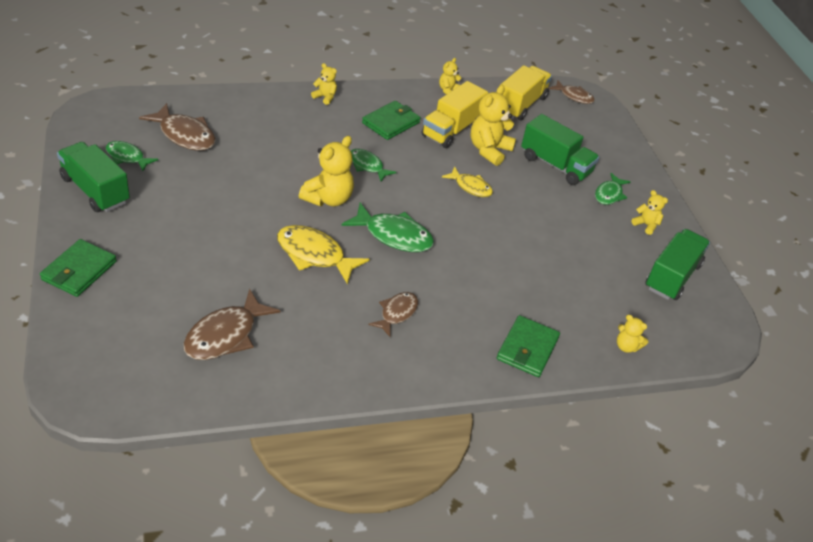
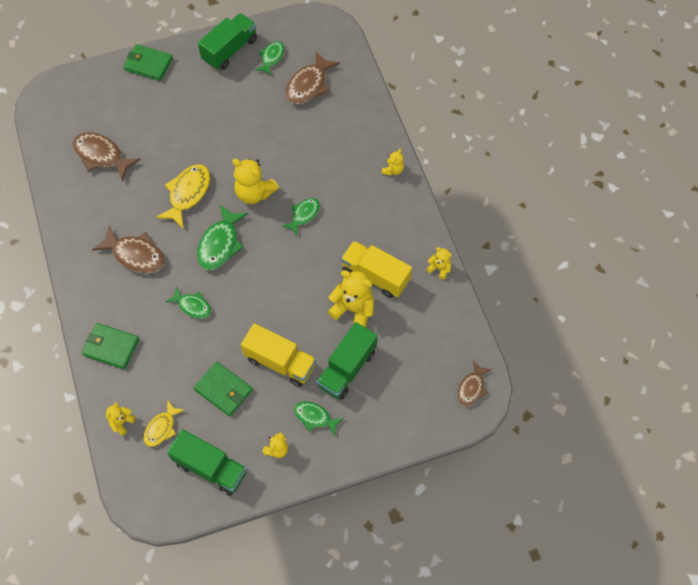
camera: 90 degrees right, 20 degrees up
green wallet [362,101,421,140] -> green wallet moved to [194,361,253,417]
brown fish [368,292,418,337] -> brown fish [92,226,165,274], size x1.61
yellow fish [442,167,493,197] -> yellow fish moved to [144,400,184,447]
yellow truck [500,65,552,120] -> yellow truck moved to [241,323,316,387]
none -> green fish [166,286,212,319]

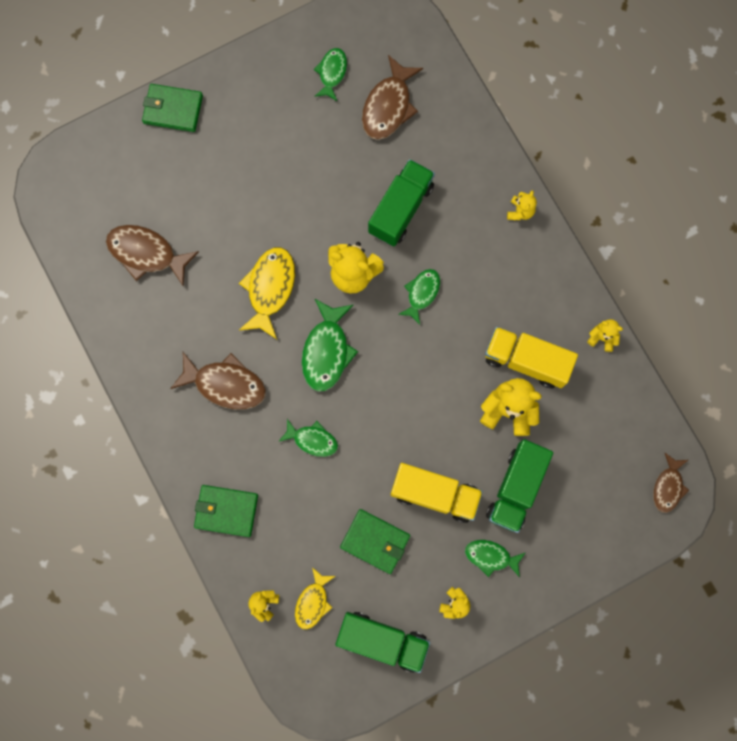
camera: 10 degrees left, 15 degrees up
green truck [198,13,257,70] -> green truck moved to [368,159,435,247]

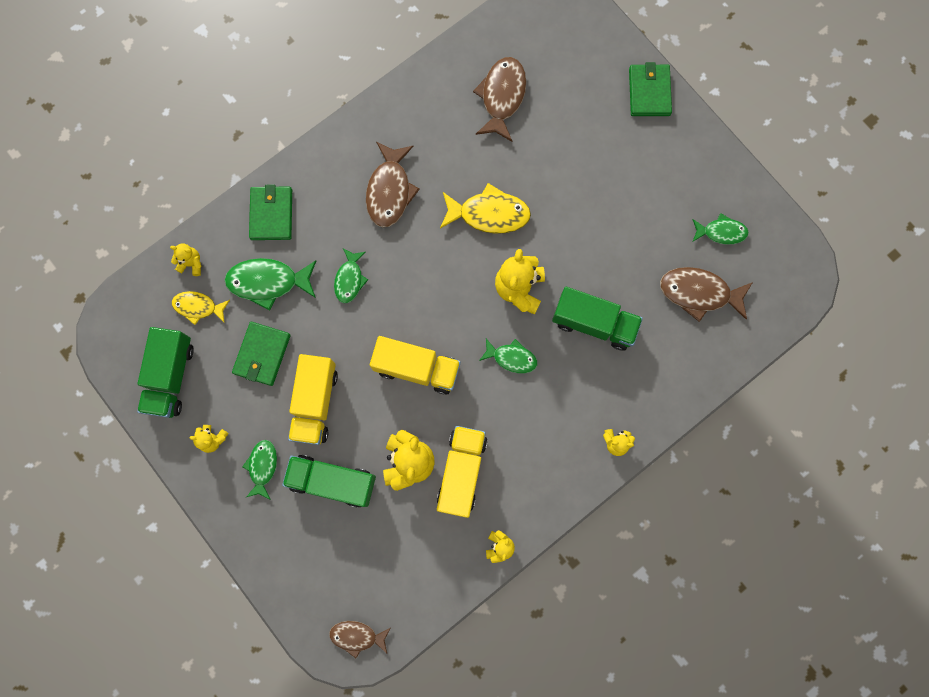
camera: 80 degrees right, 0 degrees up
green fish [302,299,358,392] -> green fish moved to [225,258,316,311]
none -> yellow truck [370,336,461,395]

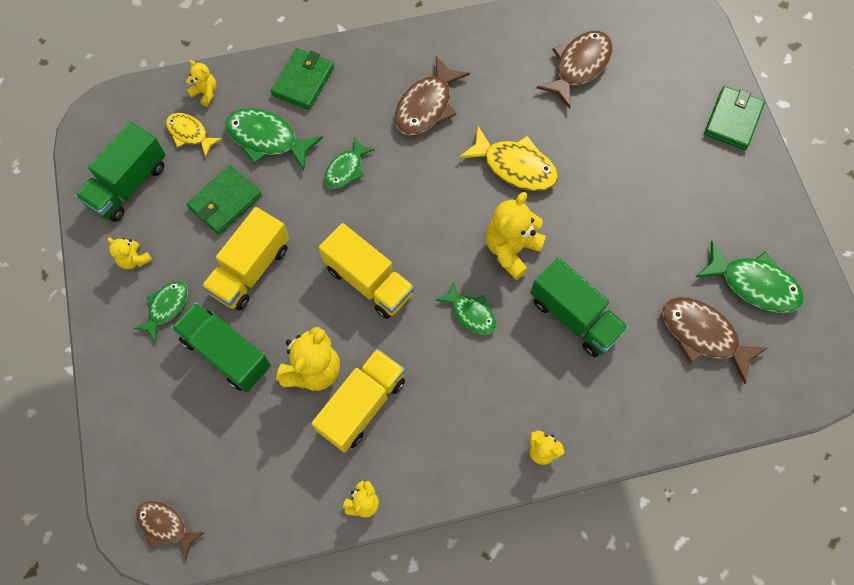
camera: 25 degrees right, 10 degrees down
green fish [692,213,749,245] -> green fish [696,241,804,313], size x1.61

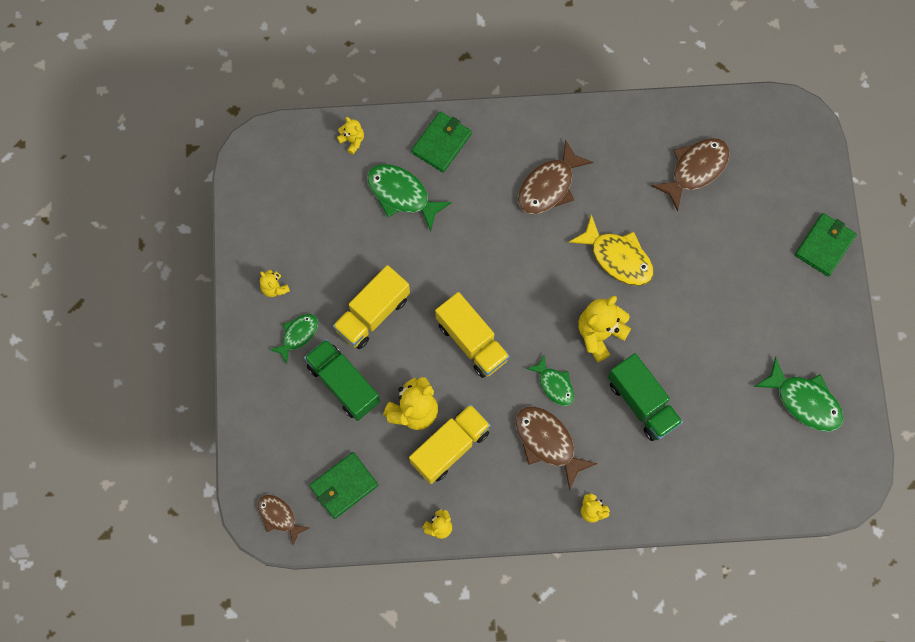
camera: 10 degrees right, 5 degrees up
green truck [75,122,166,222] -> none
yellow fish [166,113,222,157] -> none
green wallet [187,165,262,235] -> green wallet moved to [309,452,378,519]
green fish [324,137,375,189] -> none
brown fish [662,297,768,384] -> brown fish moved to [515,406,598,490]

